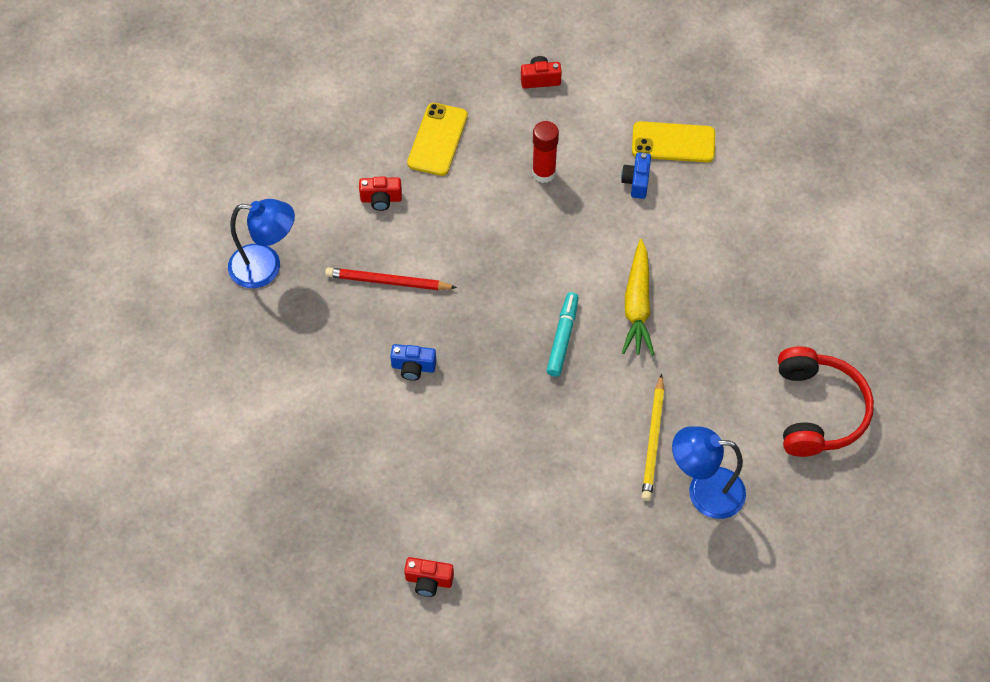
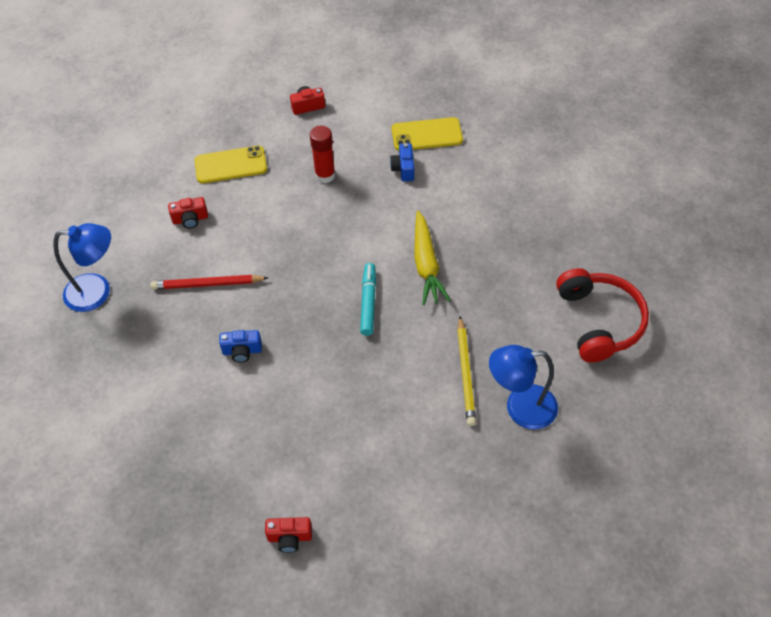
camera: 10 degrees left, 5 degrees down
yellow phone [407,103,468,176] -> yellow phone turned 75 degrees clockwise [195,146,267,183]

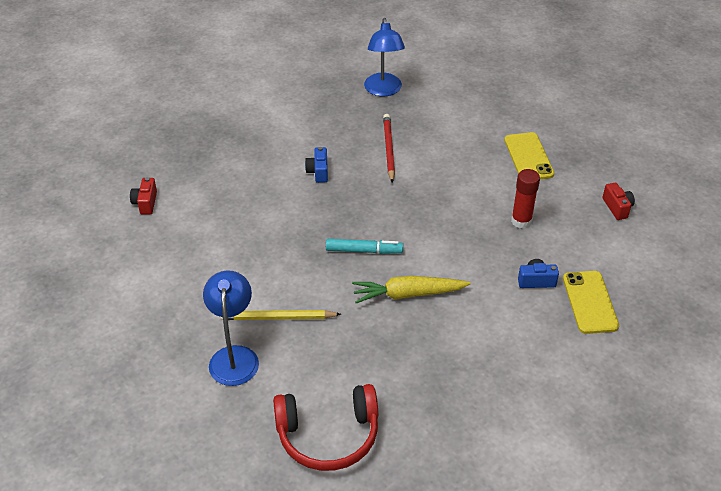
camera: 90 degrees right, 10 degrees down
red camera [168,197,208,229] -> none

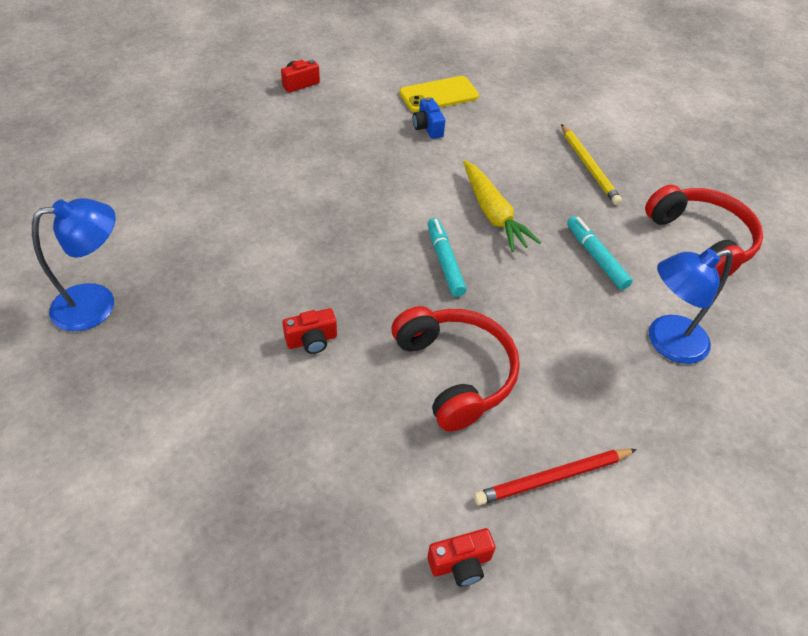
camera: 110 degrees left, 5 degrees up
yellow pencil [220,310,341,320] -> yellow pencil moved to [561,124,622,205]
blue camera [305,147,328,183] -> red camera [282,308,337,354]
red pencil [383,114,395,183] -> red pencil moved to [474,449,637,505]
yellow phone [504,132,554,179] -> none
red glue stick [511,169,540,228] -> none
none -> red headphones [392,306,520,432]
none -> turquoise marker [567,216,633,290]

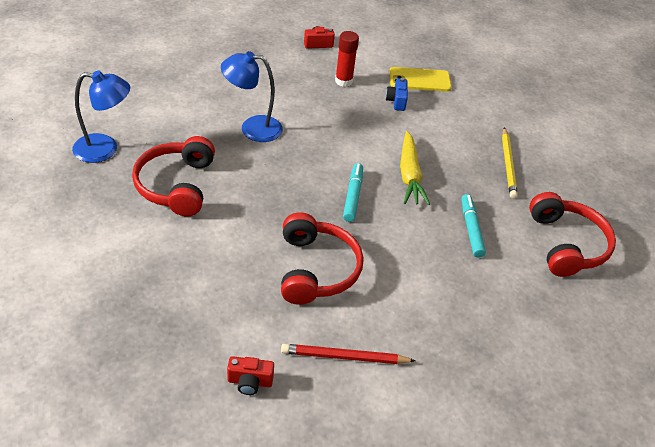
camera: 20 degrees right, 5 degrees down
red camera [282,308,337,354] -> none
blue lamp [649,248,733,364] -> blue lamp moved to [221,51,283,142]
none -> red headphones [132,136,215,216]
none -> red glue stick [335,31,359,87]

